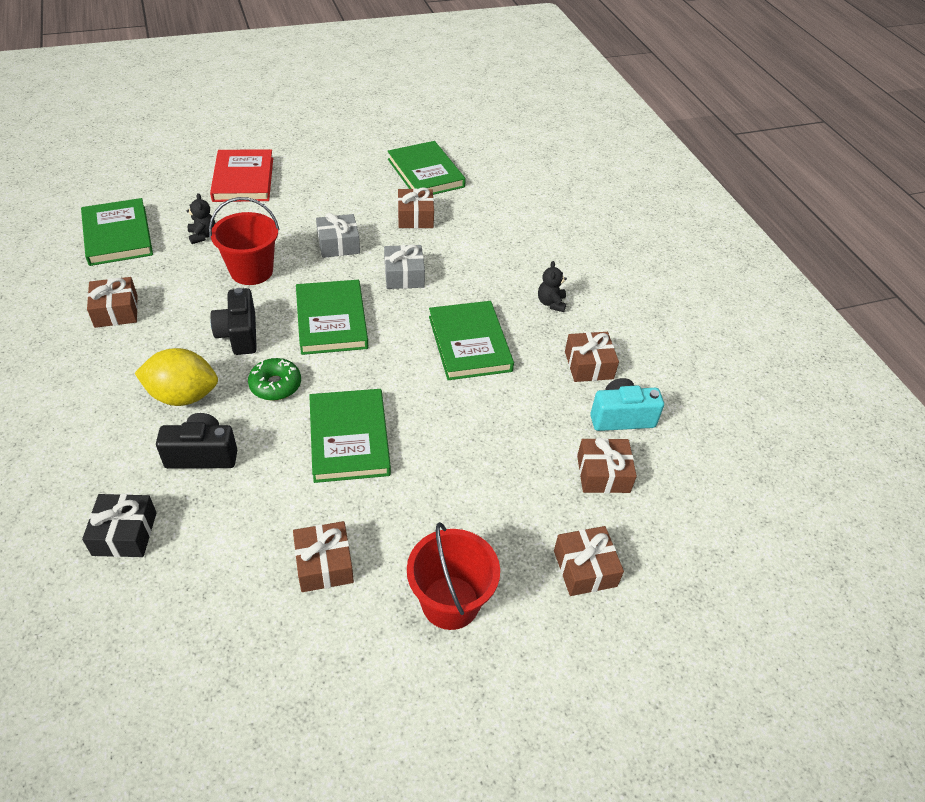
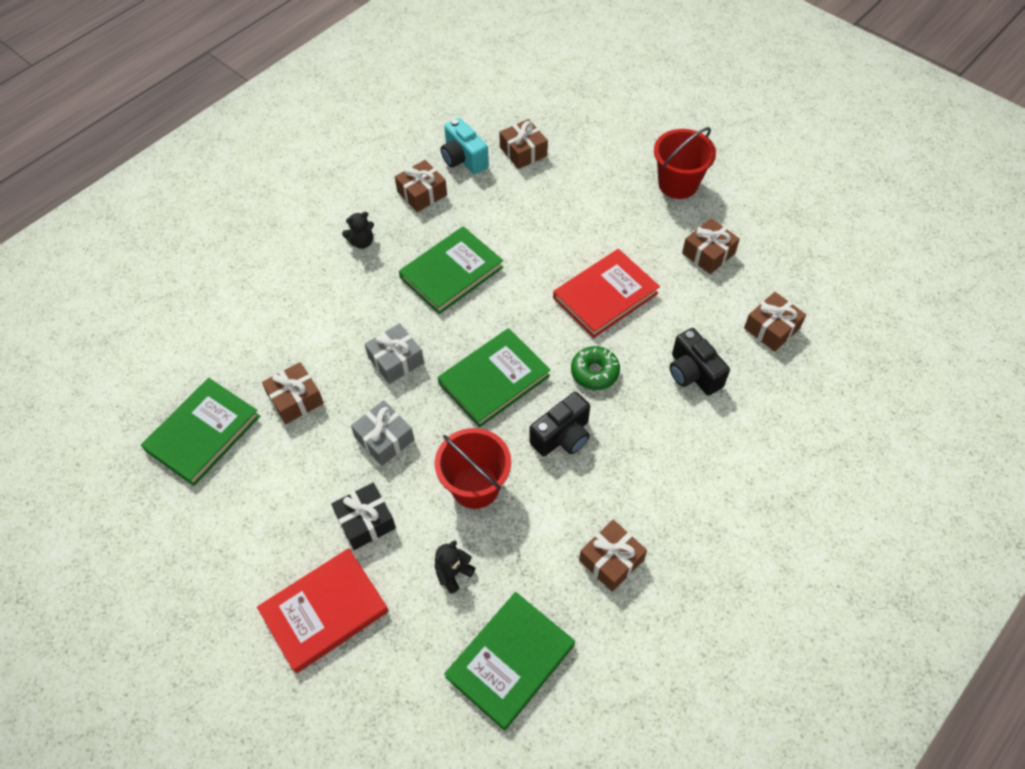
camera: 115 degrees left, 10 degrees up
black gift [82,494,157,557] -> black gift moved to [331,483,396,550]
yellow lemon [135,348,218,406] -> none
green book [309,389,391,483] -> red book [553,249,660,338]
brown gift [554,526,624,596] -> brown gift moved to [744,292,806,352]

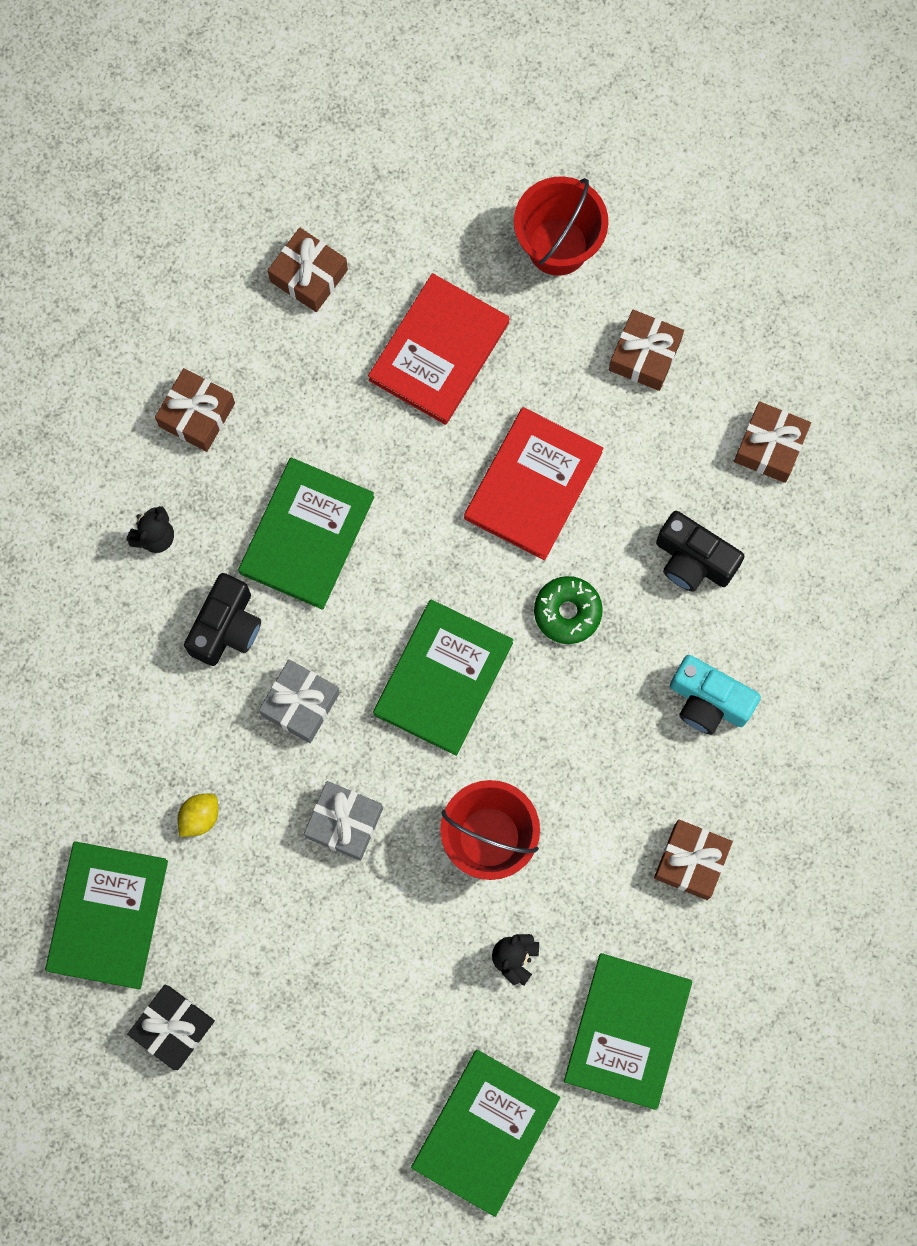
camera: 25 degrees left, 20 degrees up
red book [257,548,389,673] -> red book moved to [368,273,509,425]
brown gift [262,362,324,424] -> yellow lemon [178,794,219,837]
black gift [331,483,396,550] -> black gift moved to [127,985,215,1070]
turquoise camera [441,118,489,174] -> turquoise camera moved to [670,655,761,735]
black camera [529,392,590,456] -> black camera moved to [184,573,261,666]
none -> green book [411,1050,560,1217]

